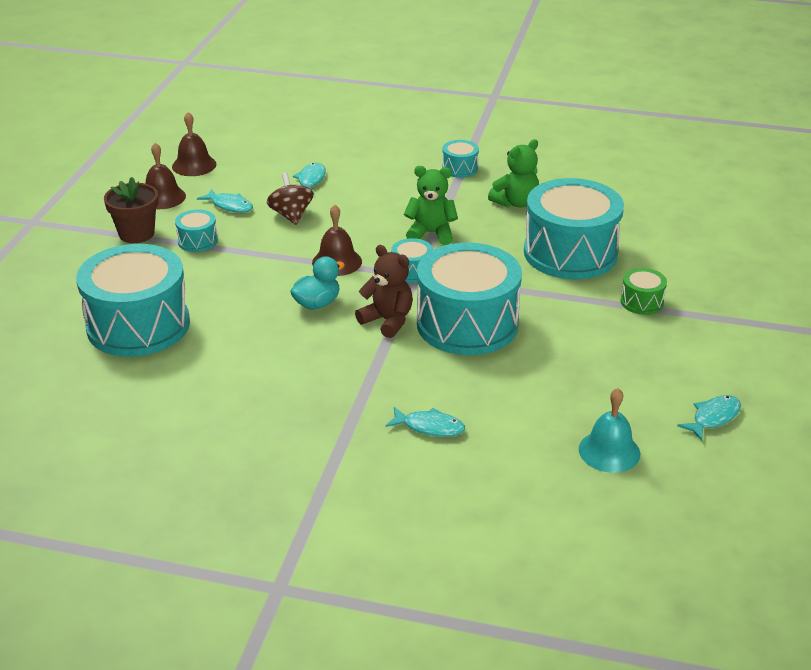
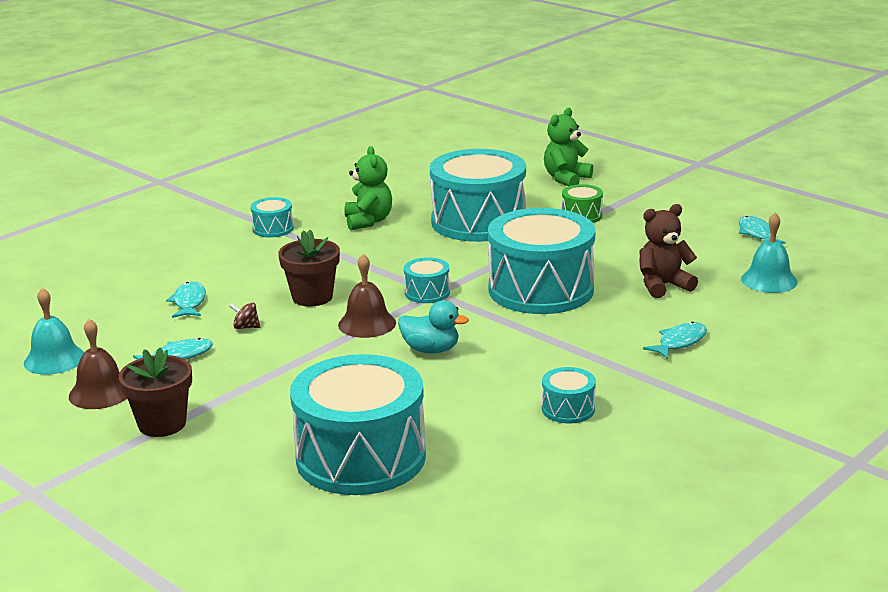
camera: 60 degrees left, 10 degrees down
brown bell [172,112,216,176] -> turquoise bell [24,288,84,375]
turquoise drum [175,209,218,252] -> turquoise drum moved to [542,367,596,424]
brown spinning top [267,173,314,225] -> brown spinning top [229,302,261,329], size x0.56
turquoise duck [290,256,345,309] -> turquoise duck turned 120 degrees clockwise [398,301,469,354]
turquoise fish [293,163,326,194] -> turquoise fish turned 45 degrees clockwise [166,281,206,318]
brown teddy bear [355,245,413,338] -> brown teddy bear moved to [639,204,698,298]
green teddy bear [404,166,458,245] -> green teddy bear moved to [544,108,593,186]
none -> brown flower pot [278,230,340,307]

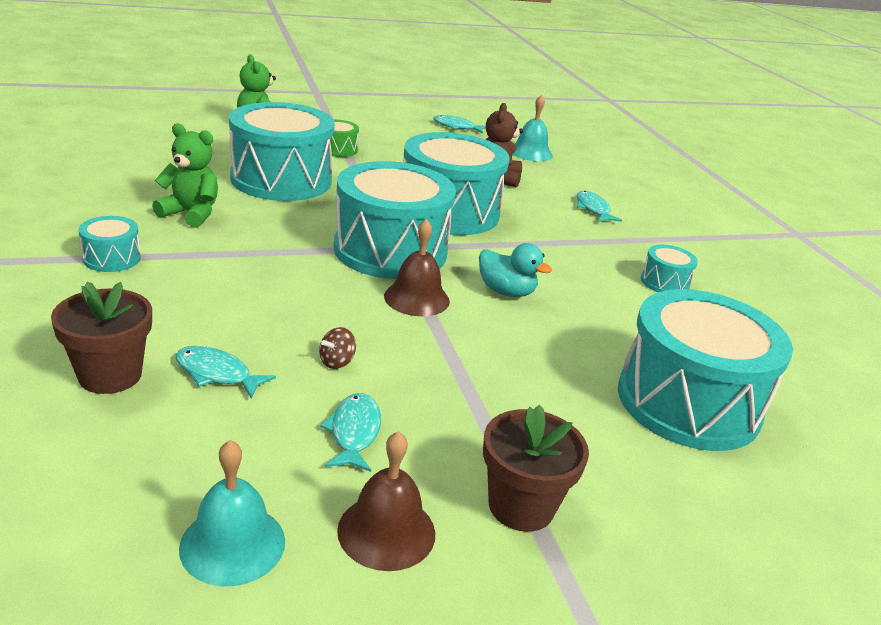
camera: 65 degrees left, 5 degrees up
brown flower pot [278,230,340,307] -> brown flower pot moved to [51,282,152,394]
turquoise duck [398,301,469,354] -> turquoise duck turned 75 degrees clockwise [479,243,552,297]
turquoise drum [404,257,450,303] -> turquoise drum [334,161,456,279], size x2.32

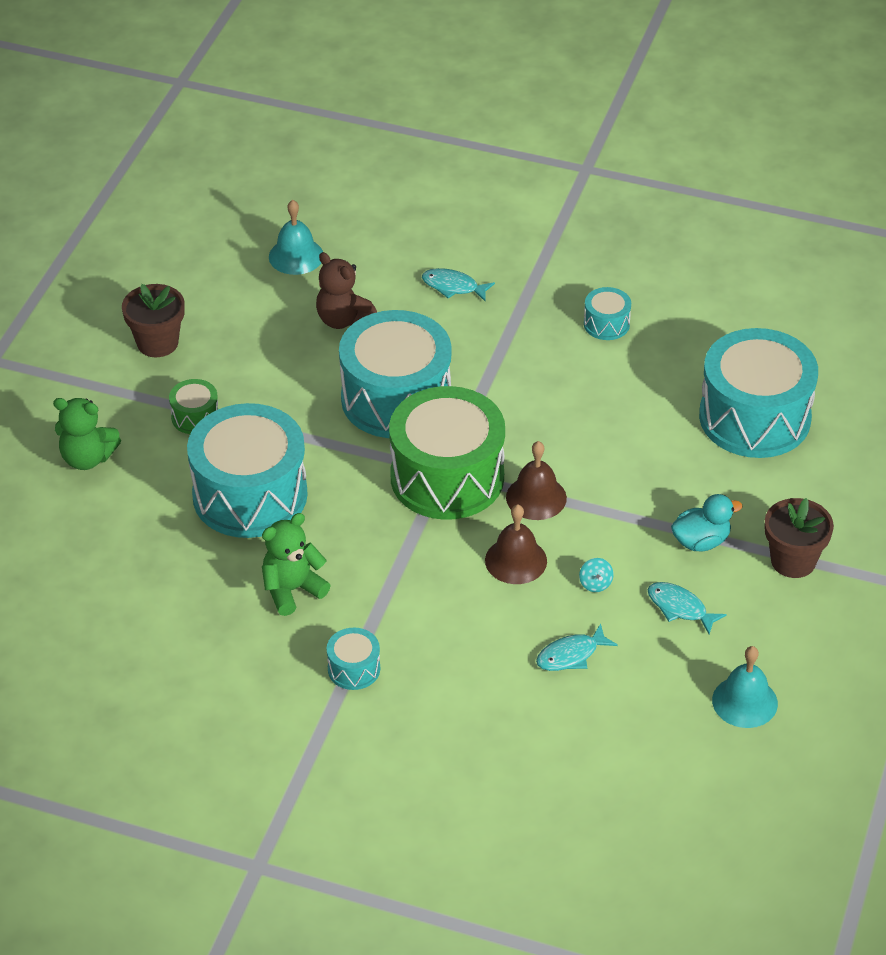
camera: 50 degrees left, 15 degrees up
brown flower pot [51,282,152,394] -> brown flower pot moved to [122,284,185,357]
brown spinning top [319,327,356,369] -> turquoise spinning top [579,558,613,592]
turquoise drum [334,161,456,279] -> green drum [389,386,505,520]
brown bell [337,431,435,571] -> brown bell moved to [485,504,547,584]
turquoise fish [433,115,486,134] -> none
turquoise duck [479,243,552,297] -> turquoise duck moved to [671,494,743,552]

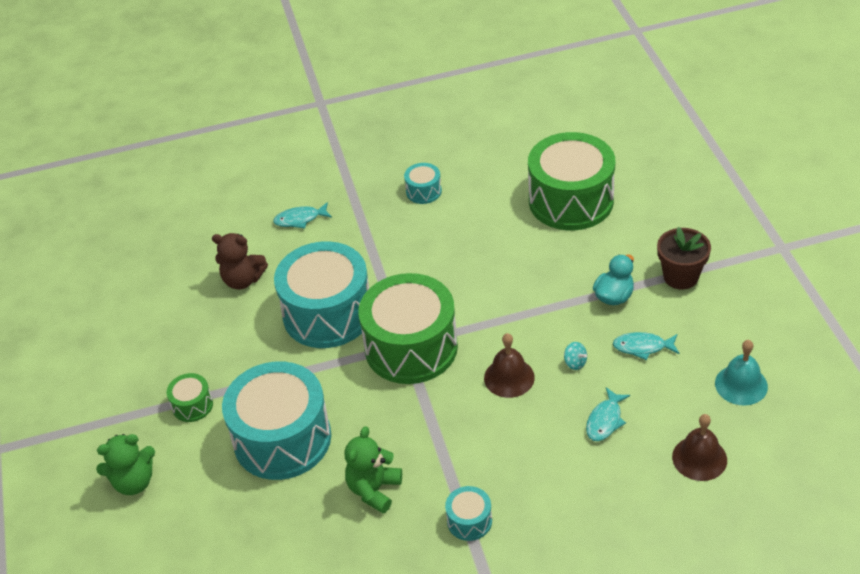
camera: 30 degrees left, 0 degrees up
brown flower pot [122,284,185,357] -> none
turquoise bell [269,200,323,275] -> none
brown bell [506,441,567,520] -> brown bell moved to [672,414,727,481]
turquoise drum [699,328,818,458] -> green drum [528,132,615,230]

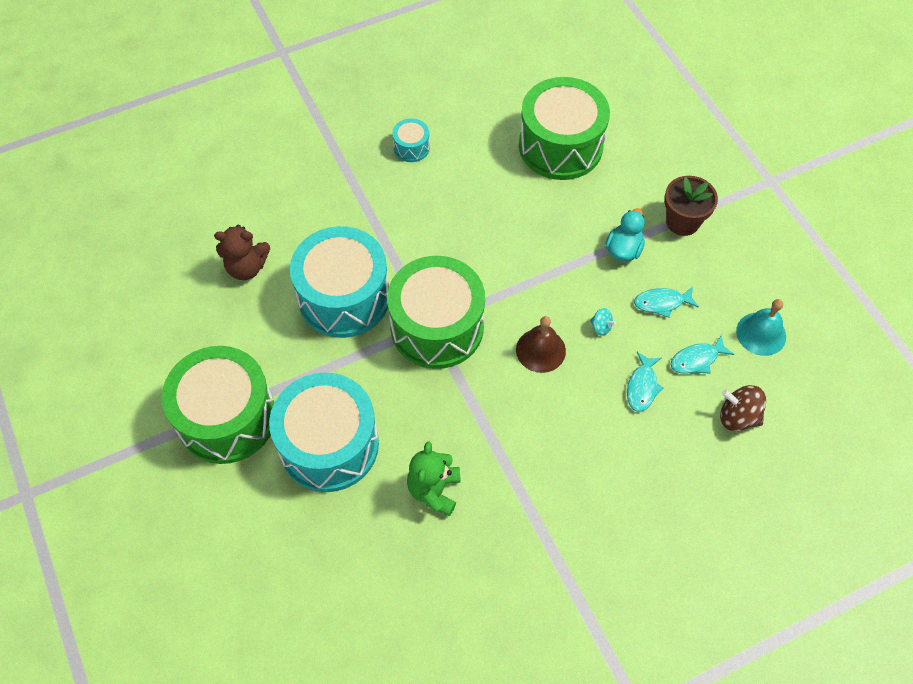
camera: 15 degrees left, 15 degrees up
green teddy bear [96,434,155,495] -> none
green drum [167,373,213,422] -> green drum [162,346,274,464], size x2.32
turquoise fish [273,202,332,228] -> turquoise fish moved to [671,335,734,374]
turquoise drum [445,486,492,541] -> none
brown bell [672,414,727,481] -> brown spinning top [720,385,766,431]

